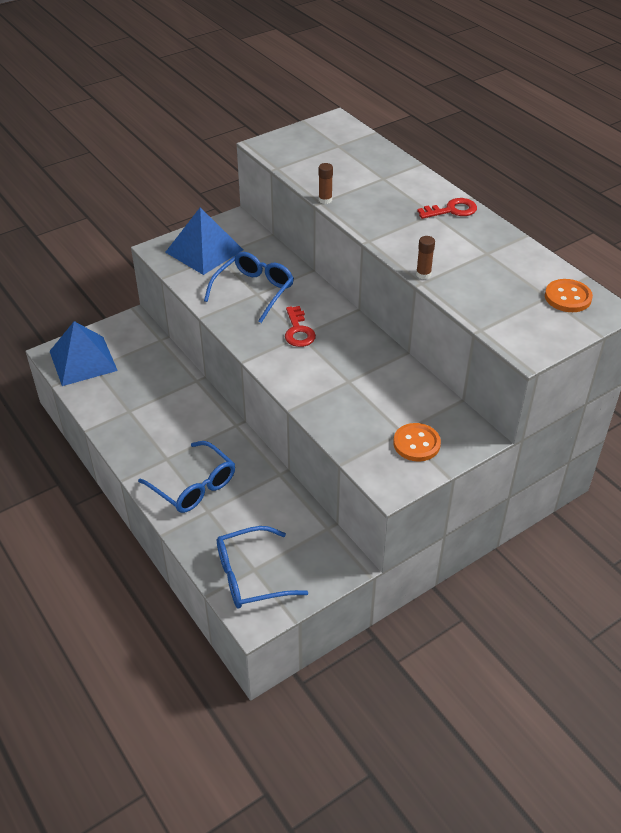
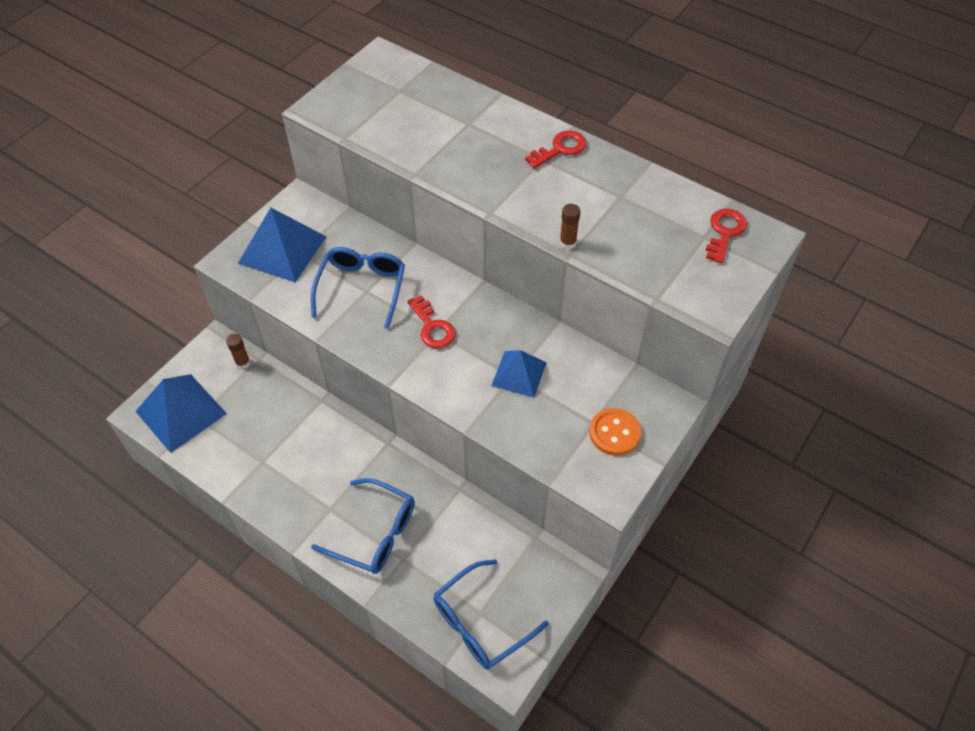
camera: 20 degrees left, 10 degrees up
brown glue stick [319,163,333,204] -> brown glue stick moved to [226,334,250,369]
orange button [545,279,593,312] -> red key [705,208,747,263]
none -> blue pyramid [491,350,547,398]

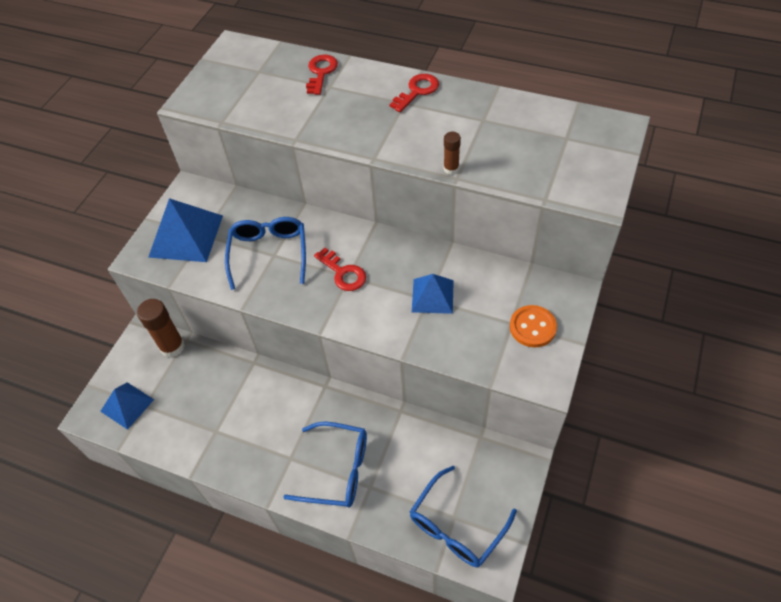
camera: 10 degrees left, 0 degrees up
blue pyramid [135,374,227,453] -> blue pyramid [100,382,154,430], size x0.62
brown glue stick [226,334,250,369] -> brown glue stick [137,299,185,358], size x1.84
red key [705,208,747,263] -> red key moved to [306,54,338,95]

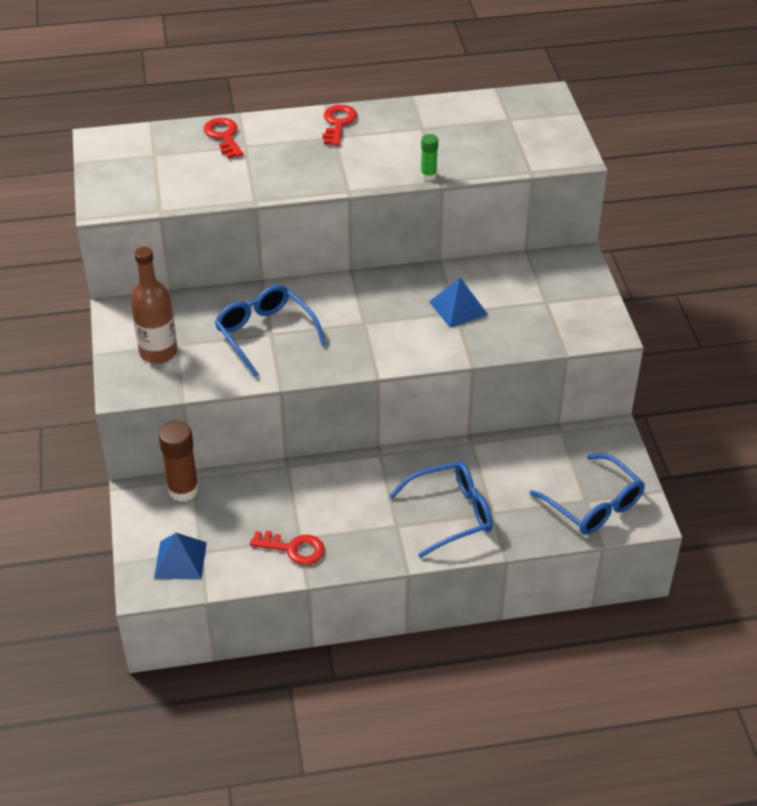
camera: 35 degrees left, 10 degrees down
blue pyramid [148,198,223,262] -> brown bottle [131,247,177,364]
red key [314,248,366,291] -> red key moved to [250,531,325,565]
blue glasses [410,466,517,567] -> blue glasses turned 45 degrees counterclockwise [529,454,645,535]
brown glue stick [444,132,461,175] -> green glue stick [421,134,438,181]
orange button [510,305,557,348] -> none

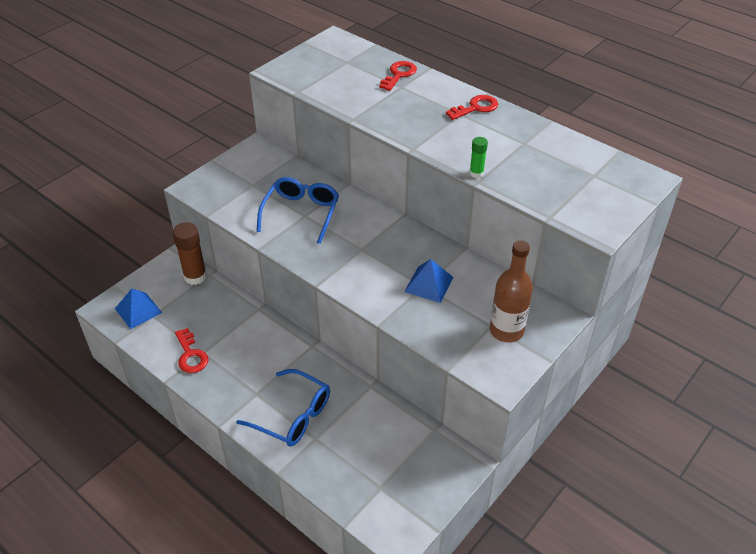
camera: 50 degrees right, 0 degrees up
brown bottle [131,247,177,364] -> brown bottle moved to [490,240,533,343]
blue glasses [529,454,645,535] -> none

